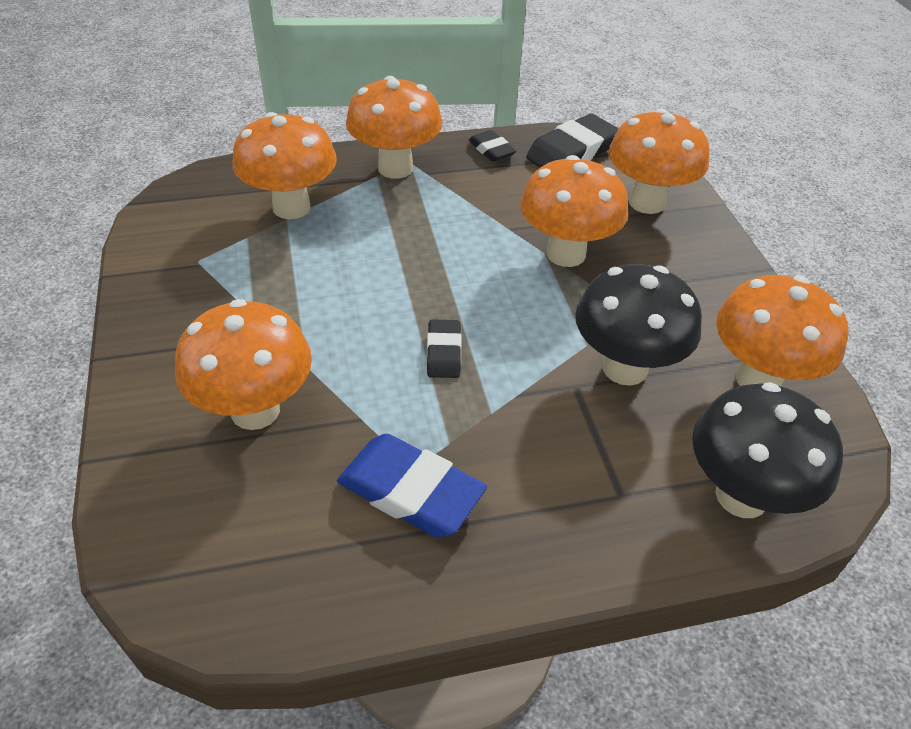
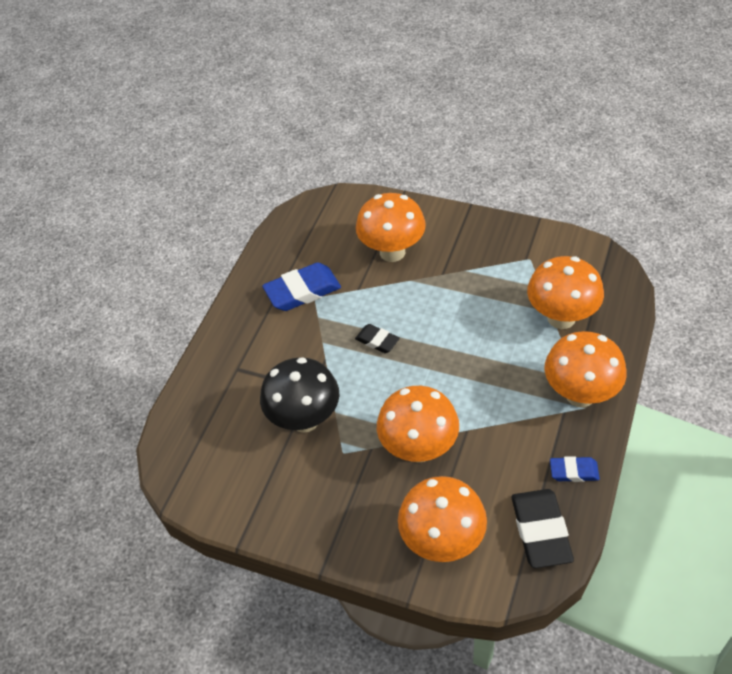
camera: 130 degrees right, 5 degrees up
black eraser [469,130,516,162] -> blue eraser [550,456,600,482]
black mushroom [692,382,843,518] -> none
orange mushroom [716,275,848,387] -> none

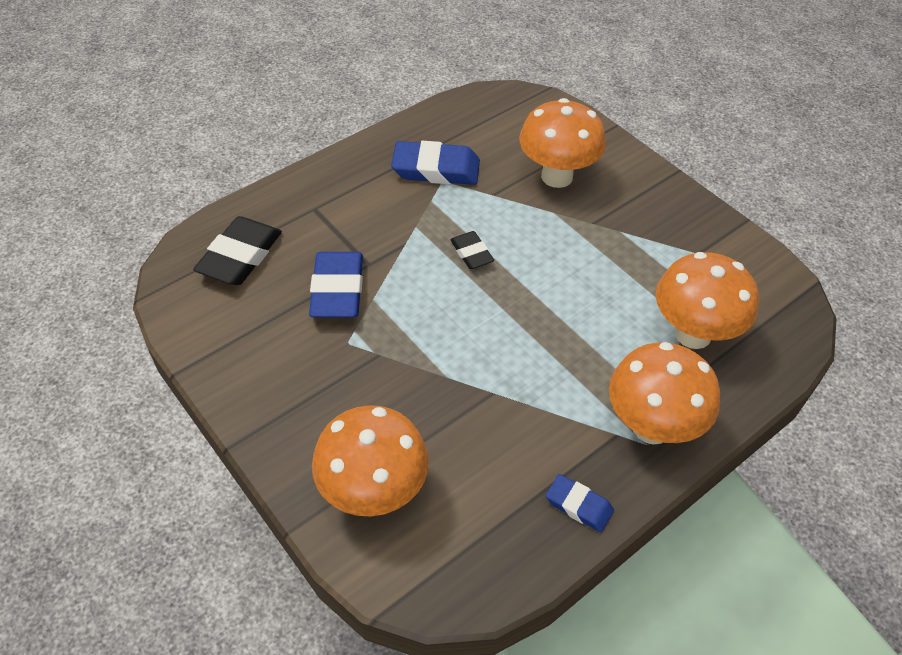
camera: 25 degrees right, 0 degrees up
black mushroom [260,357,340,433] -> blue eraser [309,252,363,318]
orange mushroom [377,386,459,463] -> none
black eraser [512,489,574,568] -> black eraser moved to [193,216,282,285]

